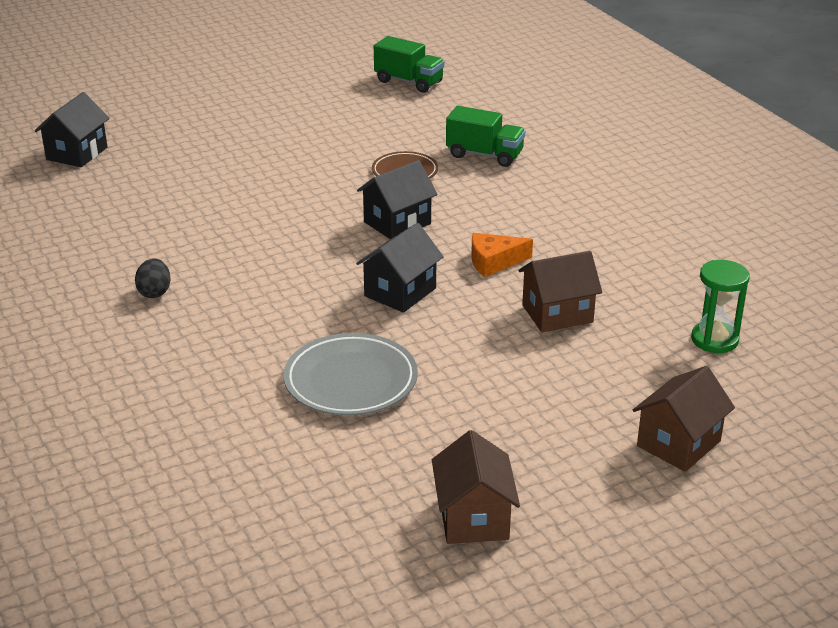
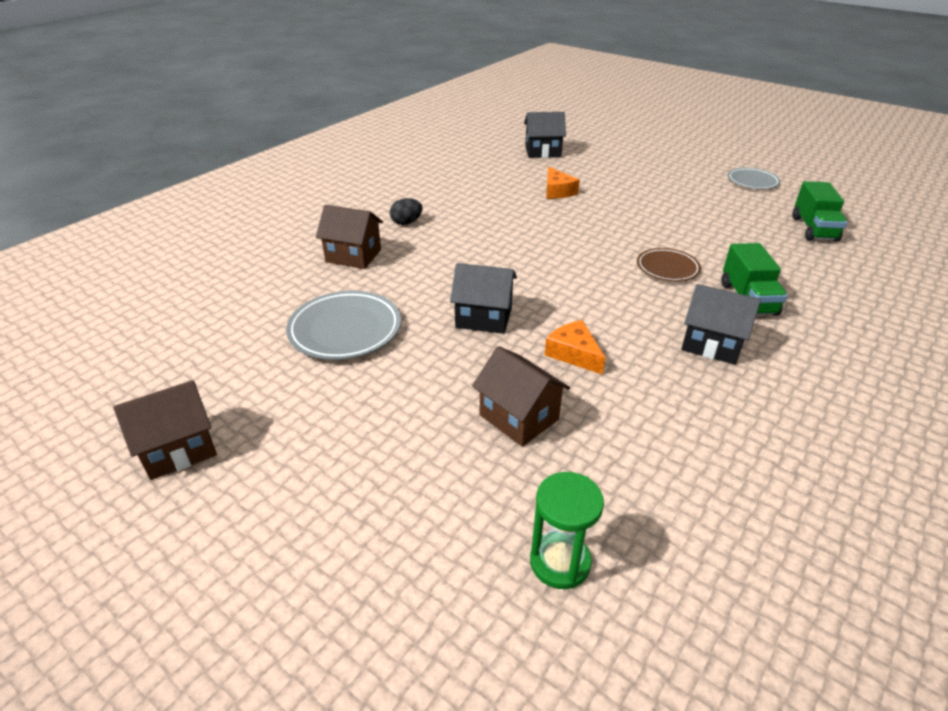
camera: 65 degrees right, 5 degrees up
black house [357,160,438,239] -> black house moved to [681,284,761,365]
brown house [633,366,735,472] -> brown house moved to [316,205,383,269]
none -> orange cheese [546,167,580,199]
none -> grey plate [728,168,780,189]

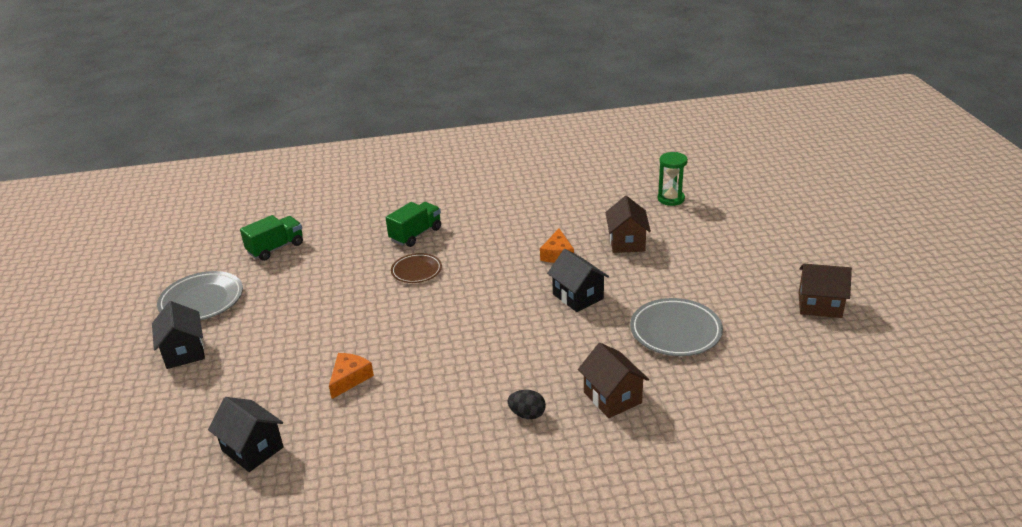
camera: 135 degrees left, 5 degrees down
black house [681,284,761,365] -> black house moved to [152,301,205,369]
grey plate [728,168,780,189] -> grey plate [157,271,243,320], size x1.58

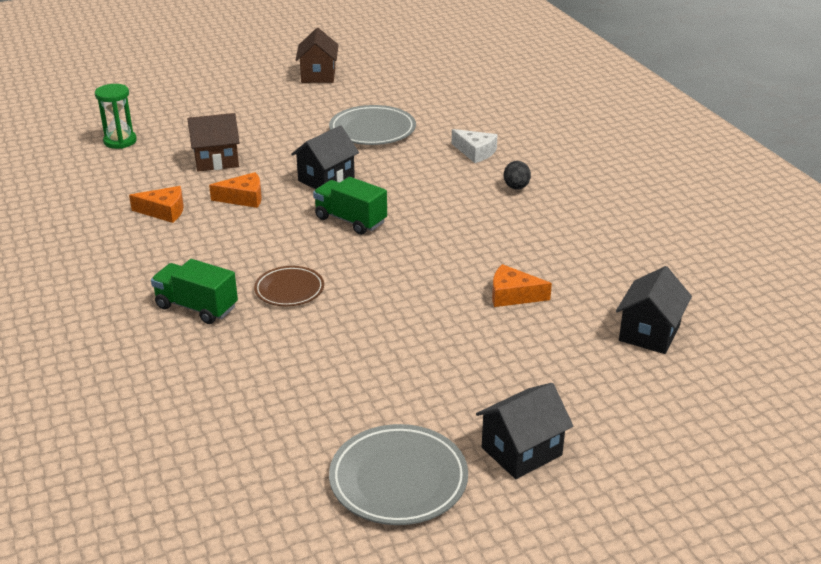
camera: 105 degrees left, 0 degrees up
green truck [240,215,303,261] -> green truck moved to [313,177,387,235]
brown house [578,343,649,418] -> white cheese [452,129,498,163]
none -> orange cheese [129,186,184,223]

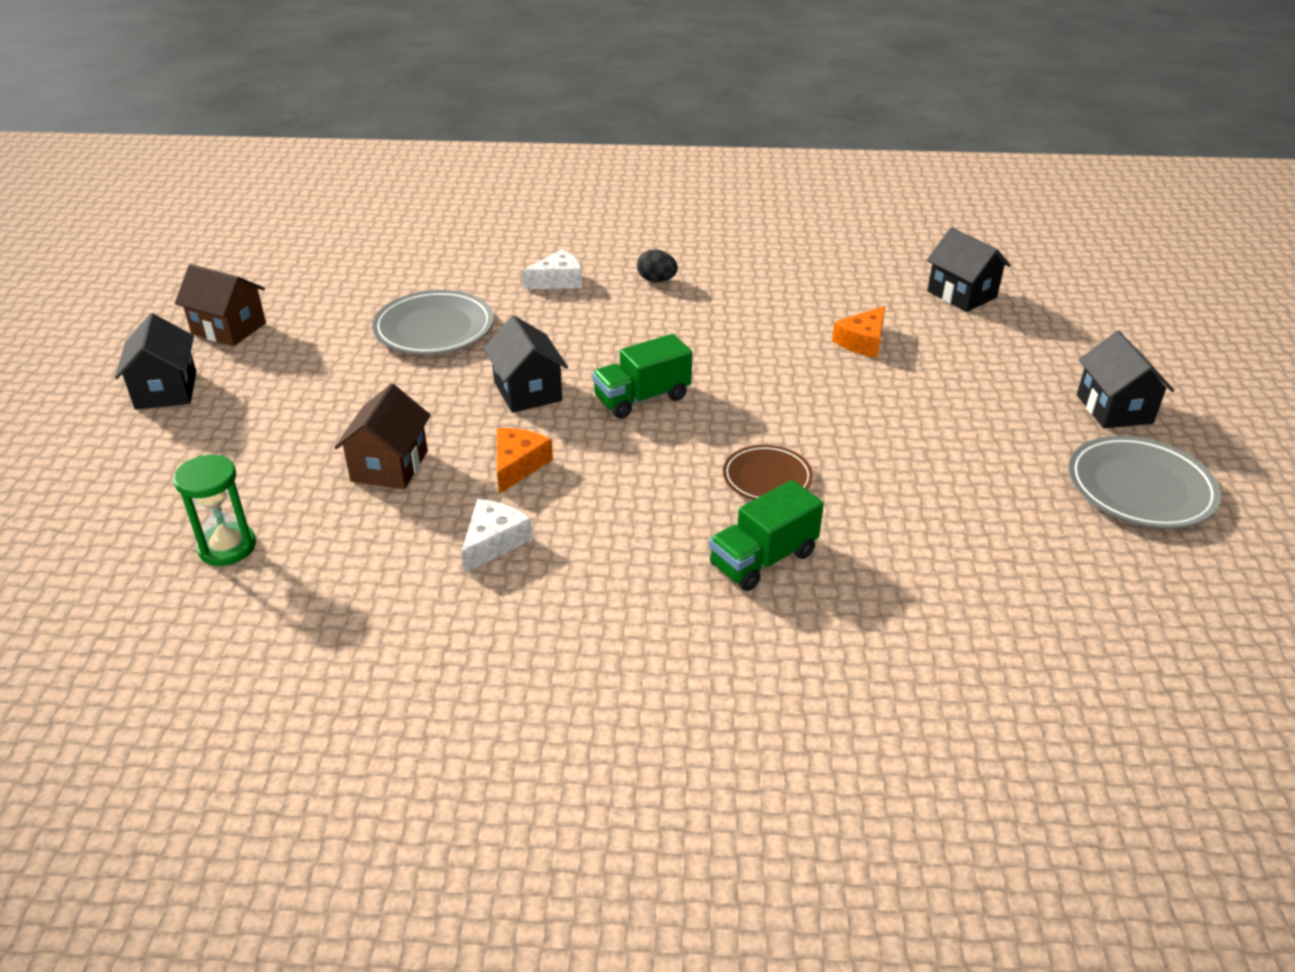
camera: 65 degrees left, 5 degrees up
orange cheese [129,186,184,223] -> white cheese [461,499,533,573]
none -> black house [115,313,197,410]

